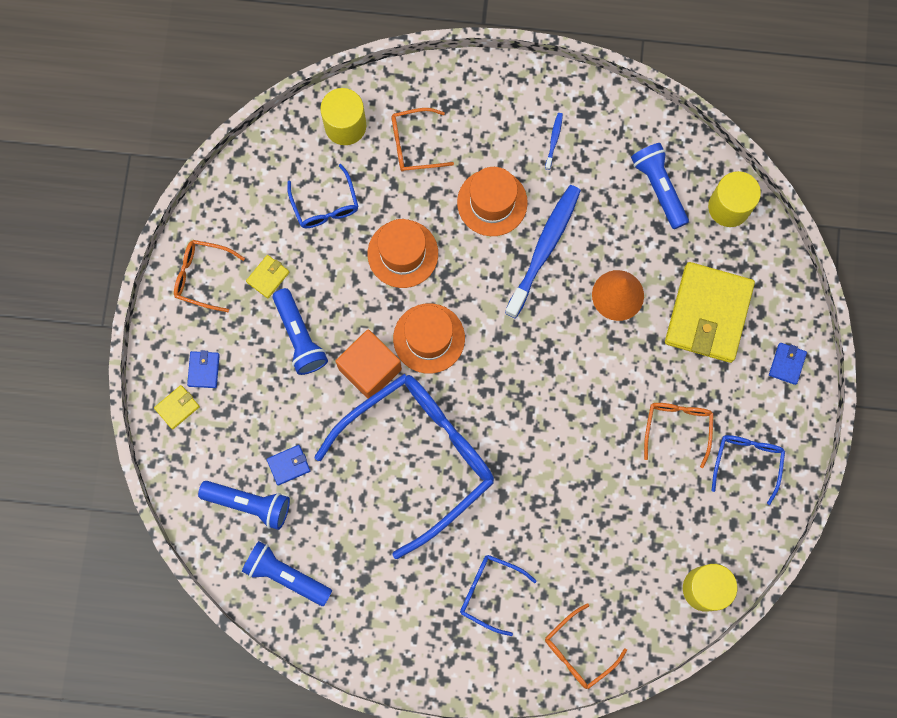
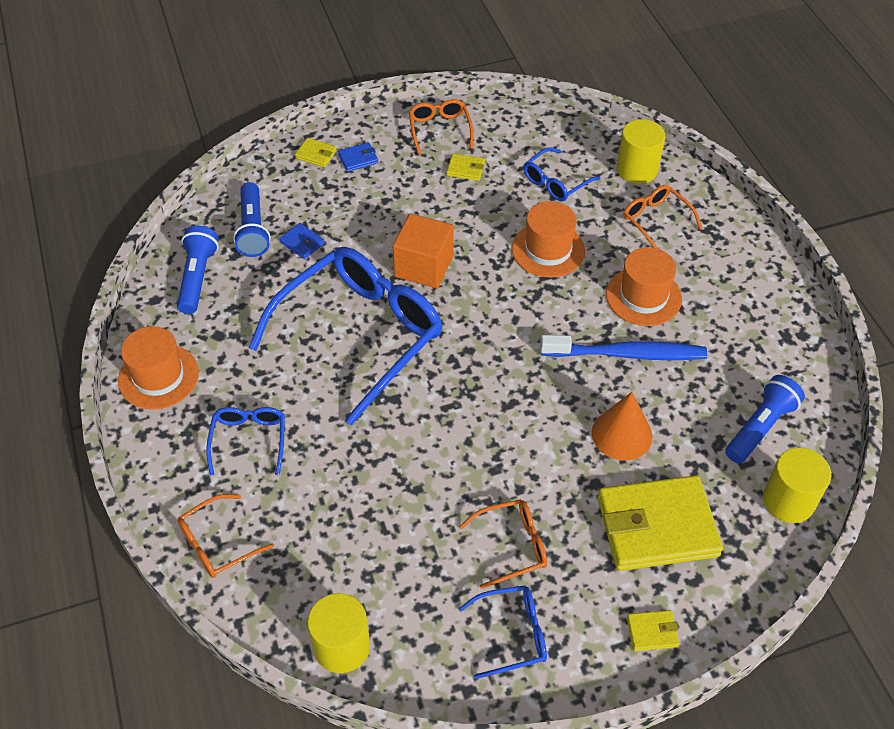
camera: 65 degrees right, 25 degrees down
blue flashlight [273,288,328,375] -> none
blue glasses [315,374,494,559] -> blue glasses turned 75 degrees counterclockwise [249,247,442,425]
orange hat [393,303,465,374] -> orange hat moved to [118,326,199,410]
blue toothbrush [545,113,563,170] -> none
orange glasses [545,603,627,689] -> orange glasses turned 60 degrees counterclockwise [177,494,274,578]
blue wallet [769,343,807,385] -> yellow wallet [627,610,679,651]

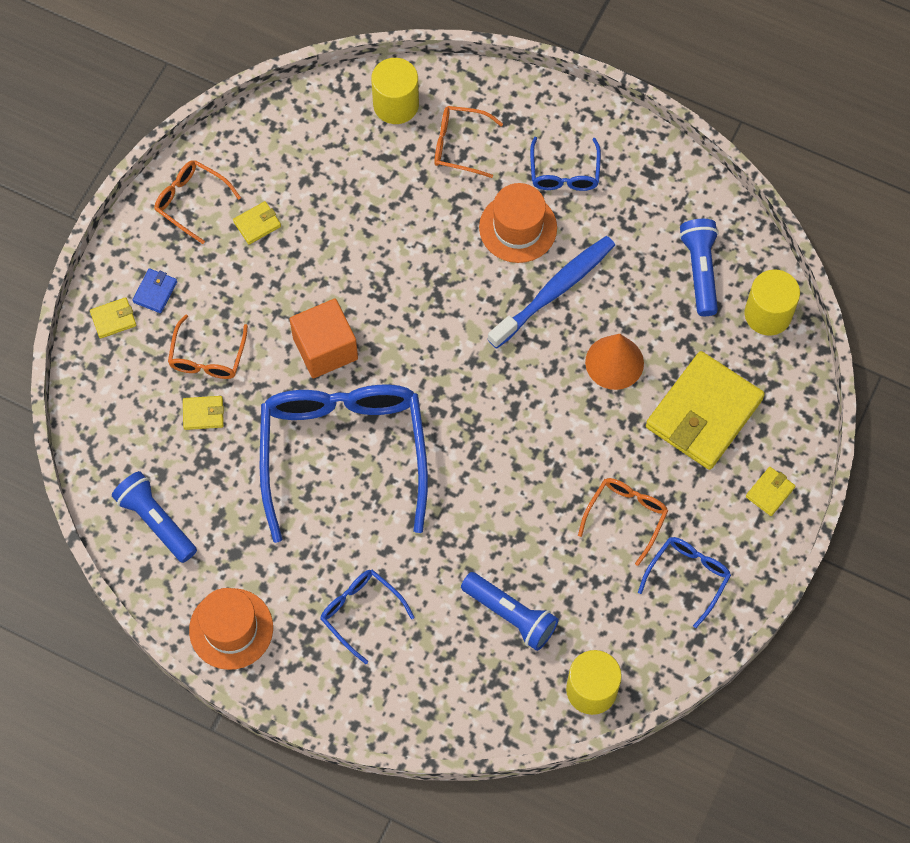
camera: 45 degrees left, 15 degrees up
orange glasses [177,494,274,578] -> orange glasses moved to [168,314,248,379]
blue flashlight [233,182,271,257] -> blue flashlight moved to [461,572,559,651]
blue wallet [279,223,325,259] -> yellow wallet [183,396,224,430]
orange hat [512,201,585,278] -> none
blue glasses [524,147,600,201] -> blue glasses moved to [530,137,601,191]

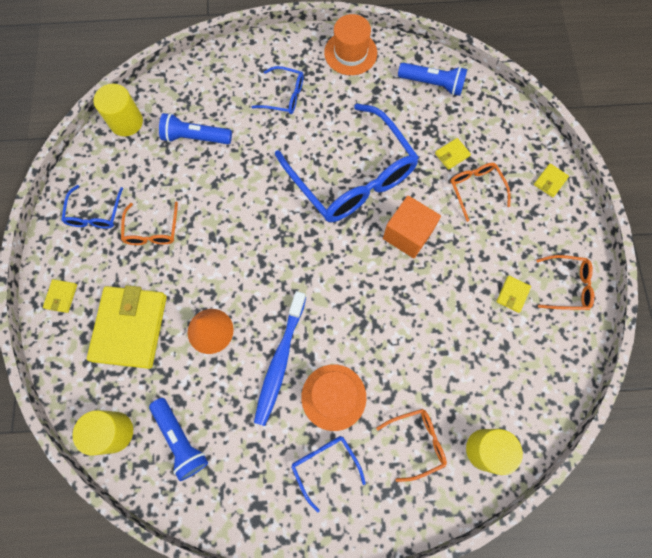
camera: 150 degrees right, 5 degrees up
blue wallet [132,268,177,313] -> none

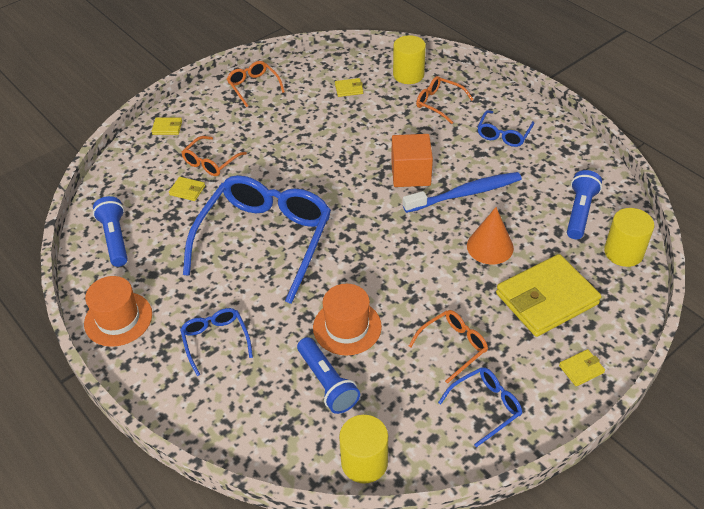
camera: 125 degrees left, 25 degrees down
orange hat [301,364,366,431] -> orange hat moved to [313,284,382,356]
orange cube [383,196,441,258] -> orange cube moved to [391,134,433,187]
yellow wallet [496,276,531,313] -> yellow wallet moved to [335,78,363,97]

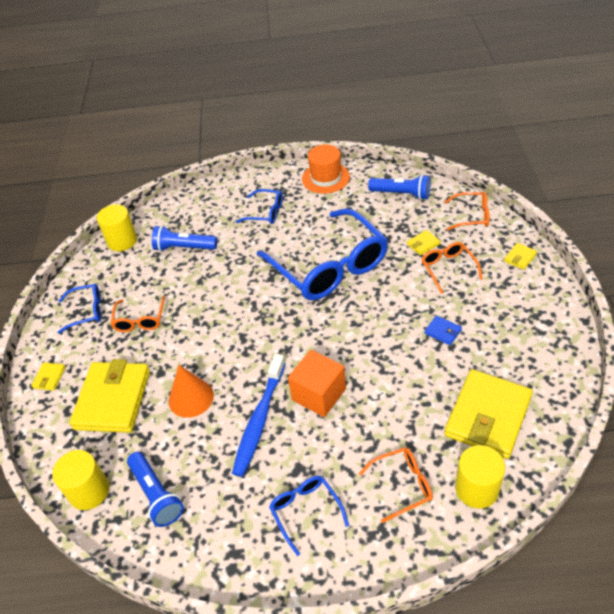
camera: 130 degrees right, 0 degrees up
orange glasses [227,61,285,107] -> orange glasses moved to [445,192,489,230]
orange hat [313,284,382,356] -> none
yellow wallet [335,78,363,97] -> yellow wallet [444,369,533,459], size x2.45
blue glasses [438,367,522,447] -> blue glasses turned 105 degrees counterclockwise [58,284,101,334]
none -> blue wallet [425,315,462,345]

